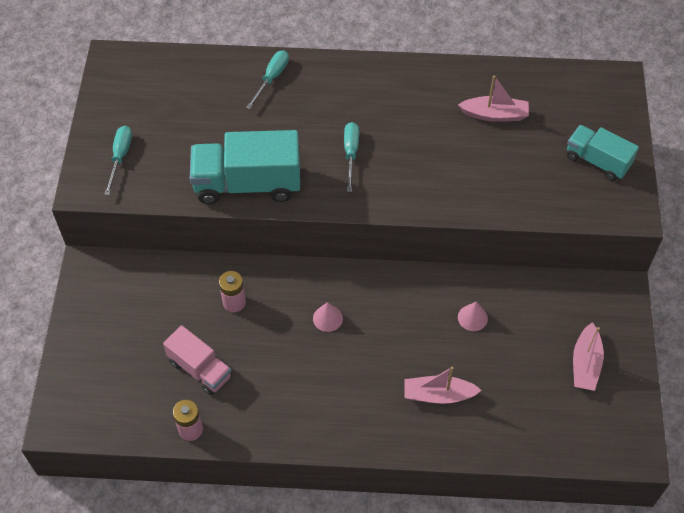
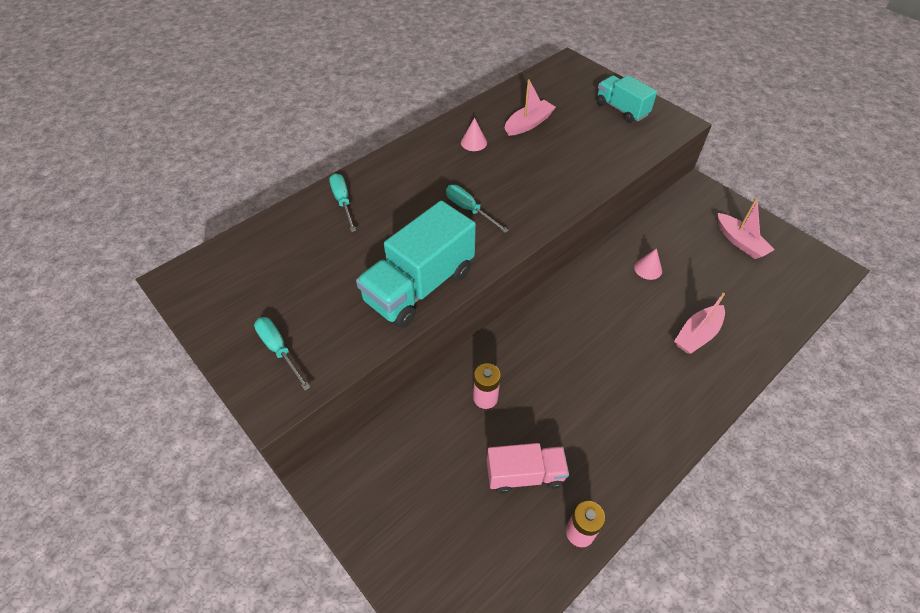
camera: 45 degrees left, 5 degrees down
pink cone [313,302,343,332] -> pink cone moved to [461,118,487,151]
turquoise truck [567,125,639,181] -> turquoise truck turned 60 degrees clockwise [596,75,657,123]

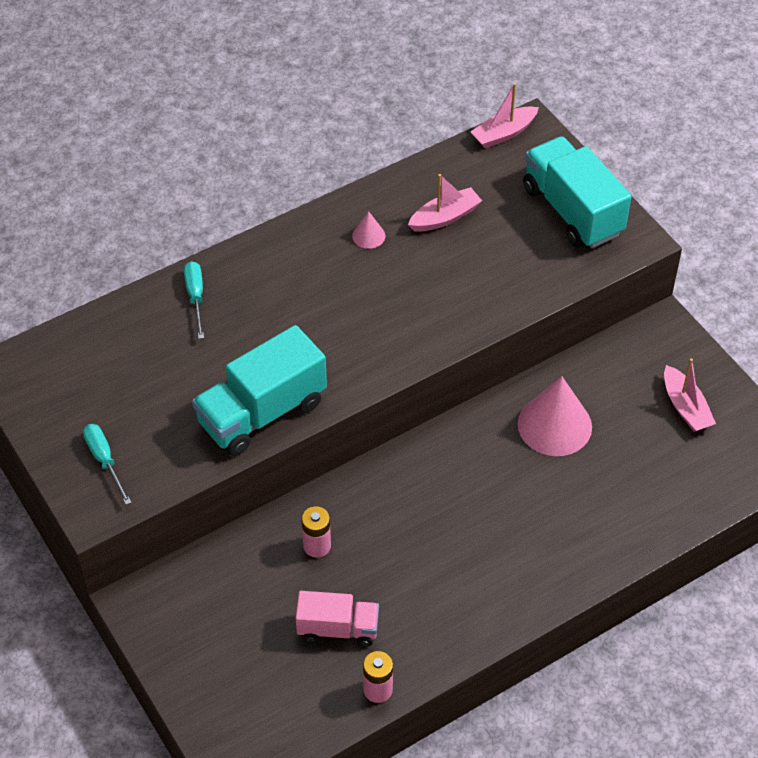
camera: 10 degrees right, 0 degrees up
turquoise screwdriver [446,185,509,233] -> none
turquoise truck [596,75,657,123] -> turquoise truck [523,136,631,248], size x1.65
pink cone [634,248,662,280] -> pink cone [518,376,592,456], size x2.17
pink boat [674,293,725,354] -> pink boat moved to [470,83,539,149]

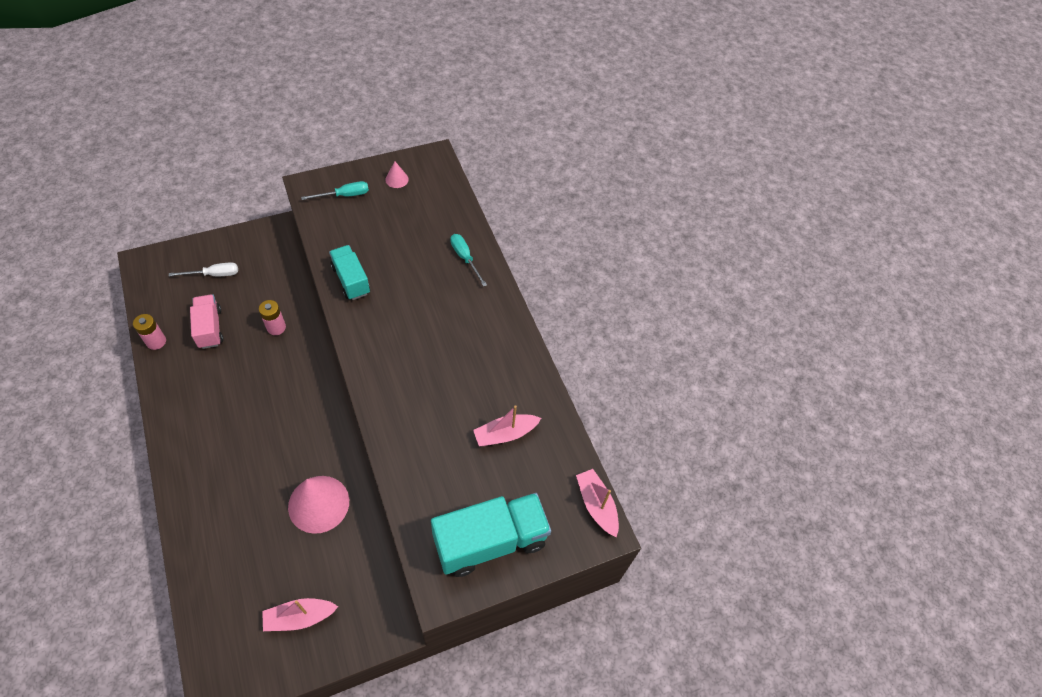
camera: 95 degrees right, 5 degrees up
turquoise screwdriver [184,261,204,339] -> turquoise screwdriver turned 120 degrees counterclockwise [450,234,487,287]
turquoise truck [192,325,327,456] -> turquoise truck [329,245,370,300], size x0.61
pink truck [295,591,379,646] -> pink truck turned 150 degrees clockwise [190,294,223,349]
pink cone [352,211,385,249] -> pink cone moved to [385,161,409,188]
pink boat [408,174,482,232] -> pink boat turned 90 degrees clockwise [473,405,541,446]
none -> white screwdriver [169,262,238,276]

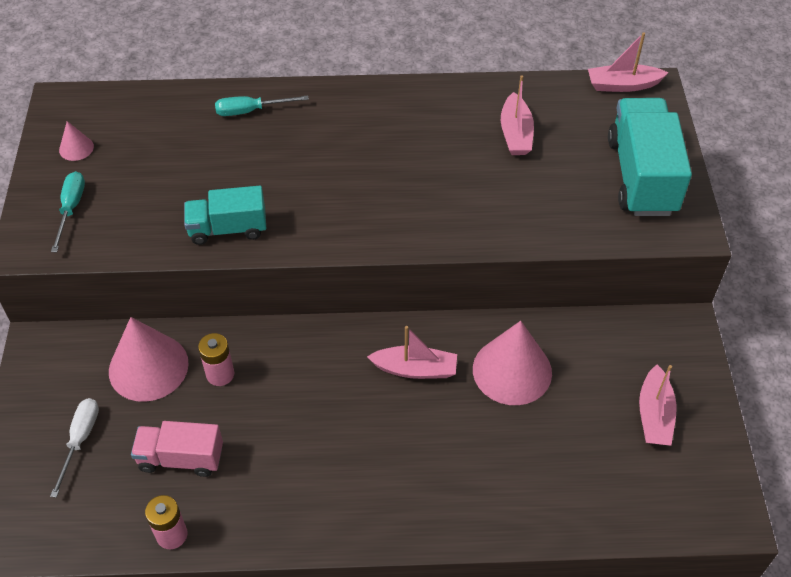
camera: 65 degrees left, 5 degrees down
none -> pink cone [109,317,189,402]
none -> pink boat [367,326,457,379]

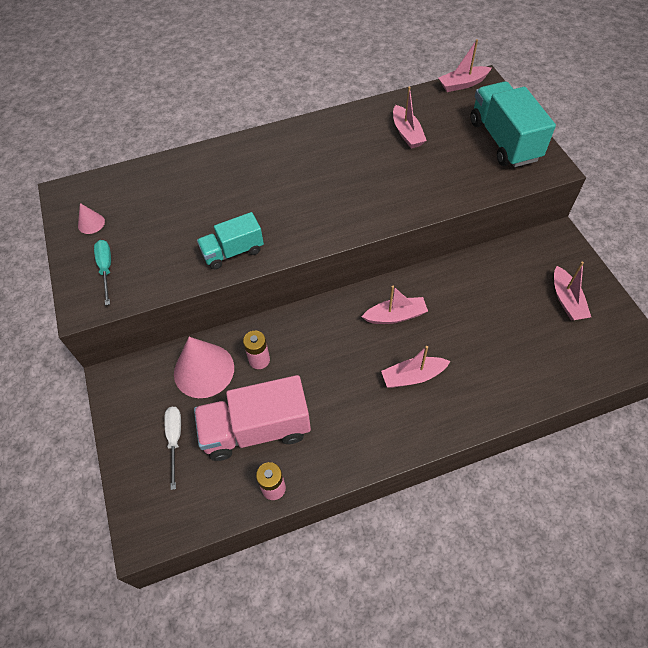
camera: 15 degrees left, 5 degrees up
pink truck [131,421,223,477] -> pink truck [194,375,311,461], size x1.65
turquoise screwdriver [215,95,309,116] -> none
pink cone [473,321,552,405] -> none
none -> pink boat [381,346,450,388]

